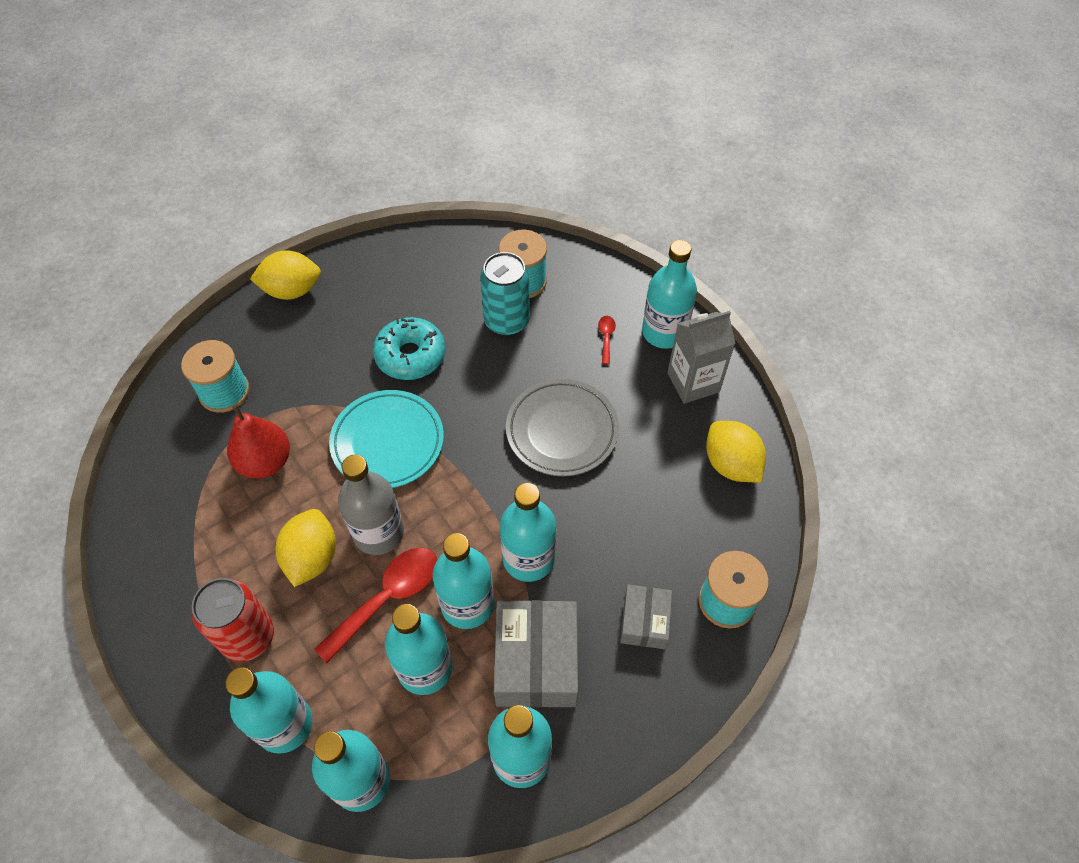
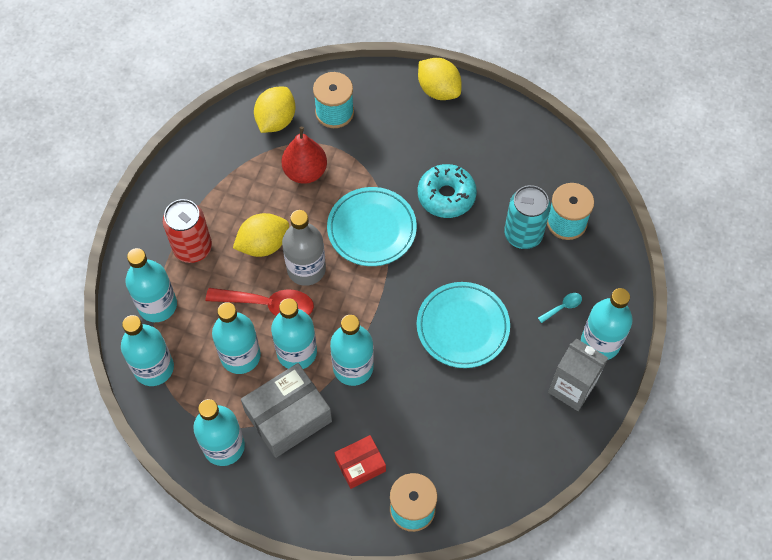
camera: 55 degrees right, 5 degrees up
grey plate [506,379,619,477] -> turquoise plate [417,282,510,368]
red spoon [598,316,616,364] -> turquoise spoon [538,293,582,323]
grey box [620,584,672,649] -> red box [335,435,386,489]
yellow lemon [706,421,766,483] -> yellow lemon moved to [254,87,295,133]

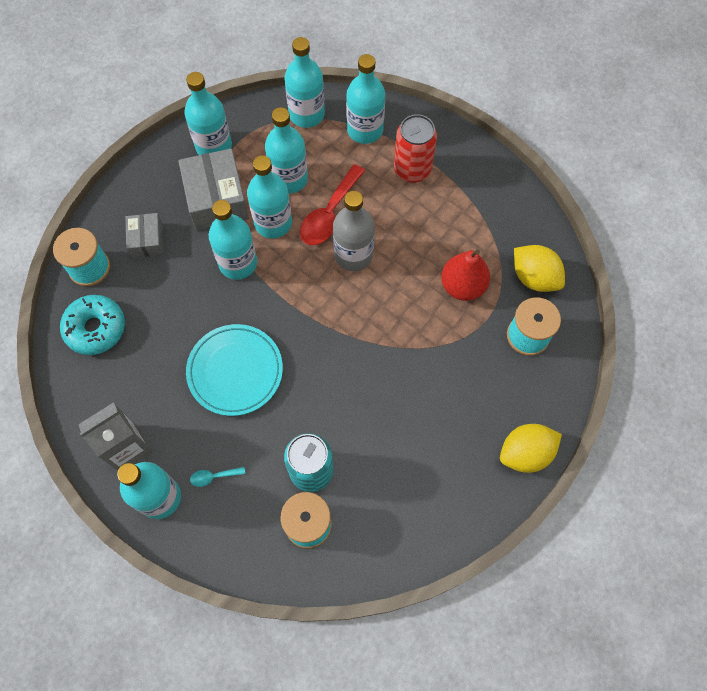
camera: 110 degrees right, 5 degrees up
yellow lemon [233,213,289,257] -> none
turquoise plate [327,187,417,266] -> none
red box [335,435,386,489] -> grey box [126,213,164,258]
turquoise donut [418,164,477,218] -> turquoise donut moved to [60,295,125,355]
turquoise spoon [538,293,582,323] -> turquoise spoon turned 90 degrees clockwise [190,467,245,487]

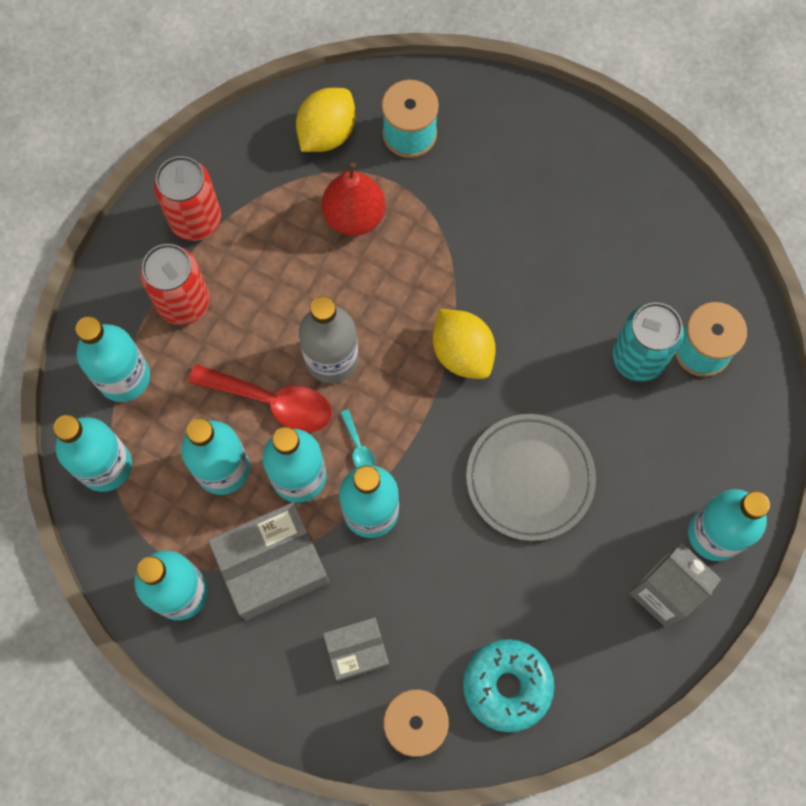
camera: 100 degrees left, 5 degrees up
turquoise plate [186,324,283,416] -> grey plate [466,414,596,541]
turquoise spoon [190,467,245,487] -> turquoise spoon moved to [340,409,375,468]
yellow lemon [500,424,562,473] -> yellow lemon moved to [433,309,496,379]
none -> red can [154,156,221,241]

